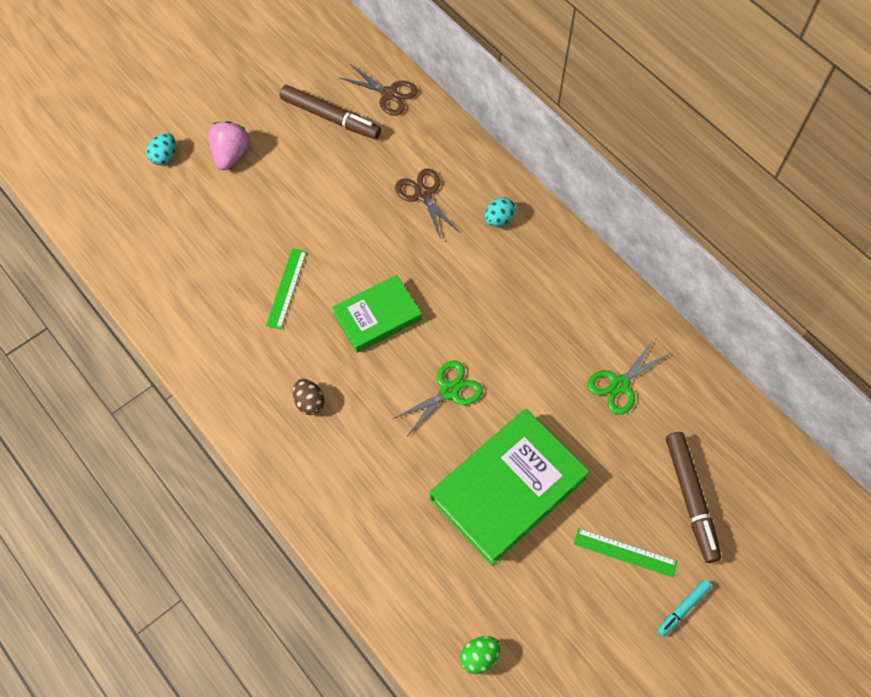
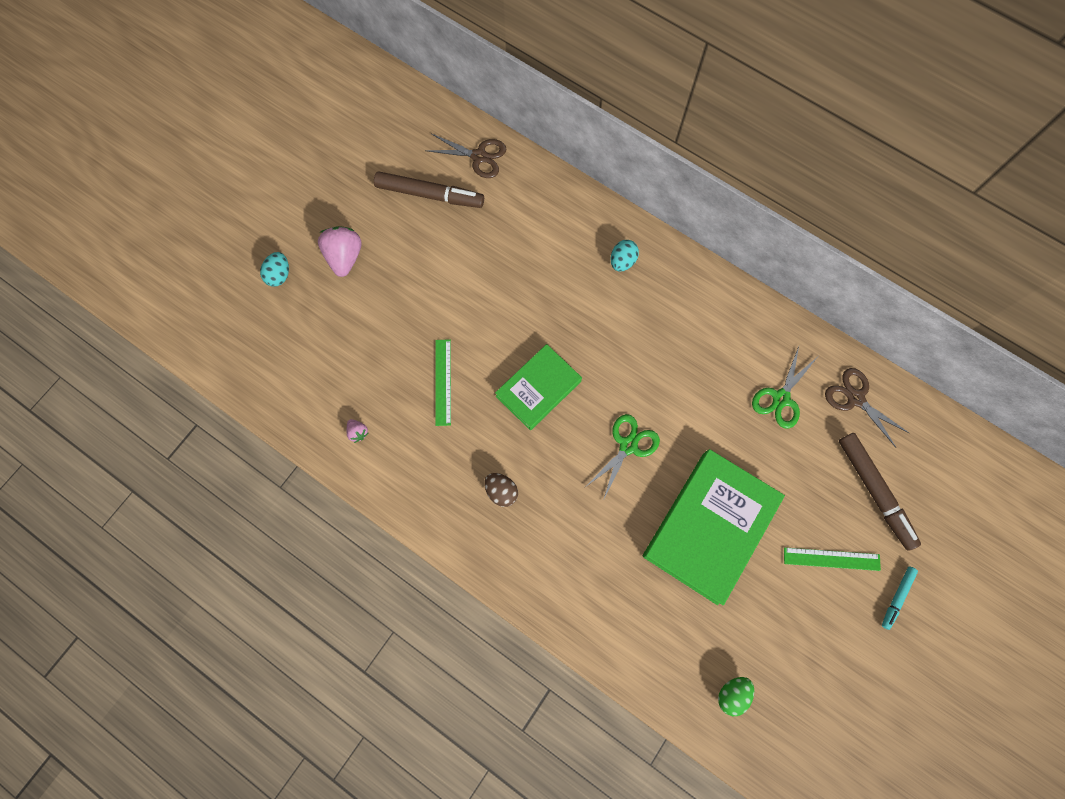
camera: 15 degrees left, 10 degrees up
brown scissors [395,169,460,239] -> brown scissors moved to [825,368,909,448]
none -> pink strawberry [347,419,368,443]

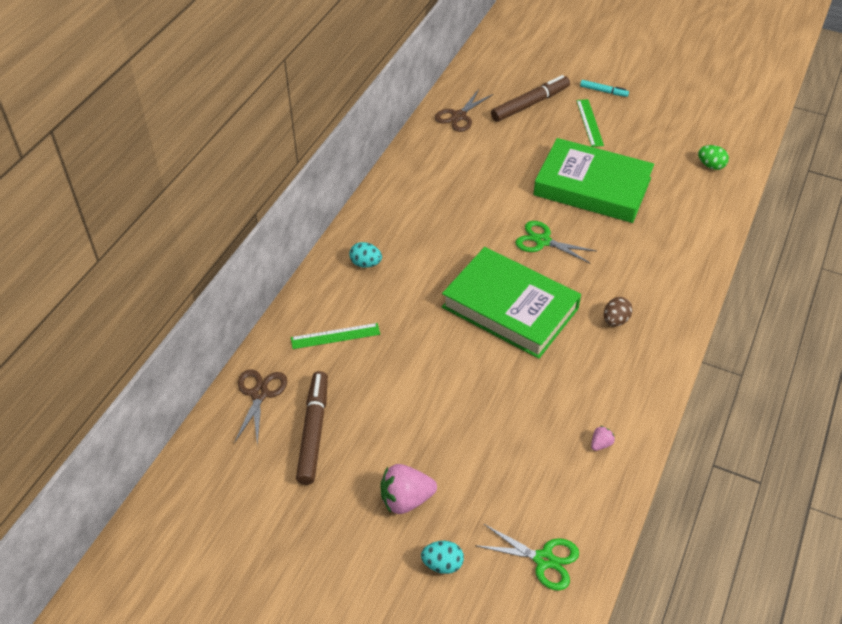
camera: 100 degrees left, 25 degrees down
green ruler [435,339,451,426] -> green ruler moved to [291,323,380,349]
green book [495,344,582,430] -> green book [442,247,581,359], size x1.64
green scissors [752,346,817,429] -> green scissors moved to [475,524,579,591]

